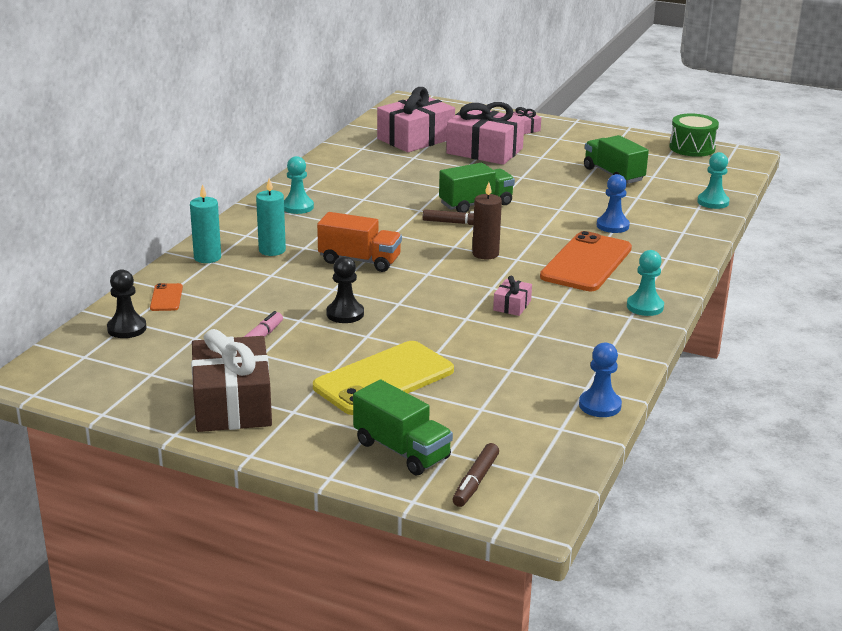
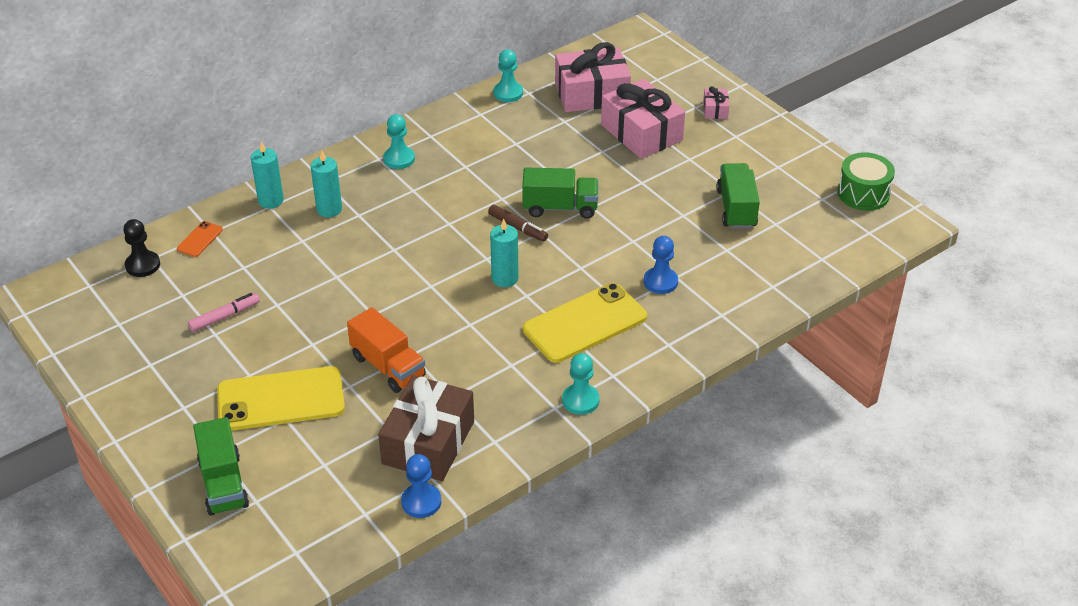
camera: 30 degrees right, 15 degrees up
brown gift [191,329,272,432] -> brown gift moved to [378,375,474,481]
orange truck [317,212,402,272] -> orange truck moved to [347,307,426,393]
black pawn [327,256,364,323] -> none
brown marker [452,443,499,507] -> none
brown candle [472,182,502,260] -> turquoise candle [490,219,519,287]
pink gift [493,276,532,316] -> none
orange phone [540,231,632,291] -> yellow phone [523,283,647,363]
turquoise pawn [697,152,729,209] -> turquoise pawn moved to [493,50,523,102]

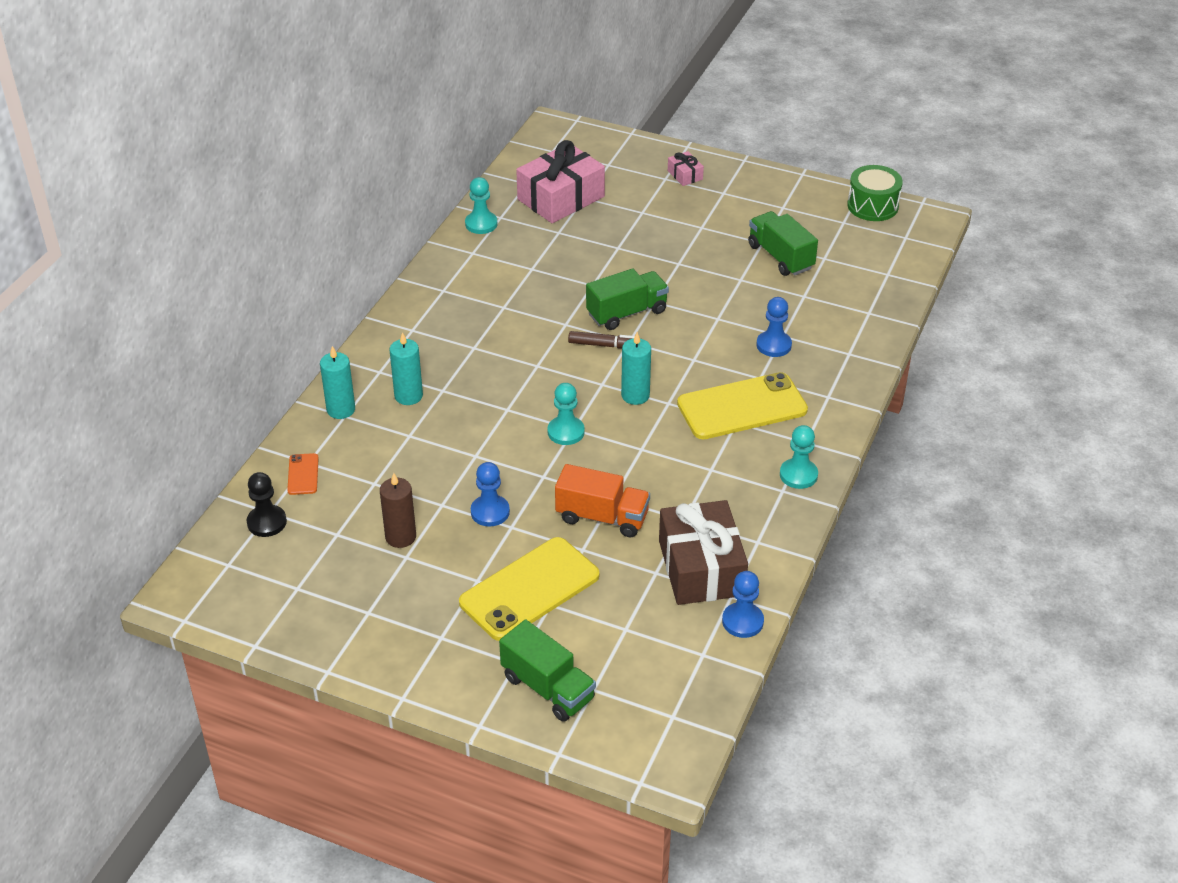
camera: 30 degrees left, 0 degrees up
pink marker [188,293,260,332] -> brown candle [380,473,416,548]
turquoise pawn [383,114,415,169] -> turquoise pawn moved to [547,383,585,445]
yellow phone [523,283,647,363] -> yellow phone turned 45 degrees clockwise [677,372,808,439]
pink gift [601,79,685,159] -> none
none -> blue pawn [471,462,510,527]

